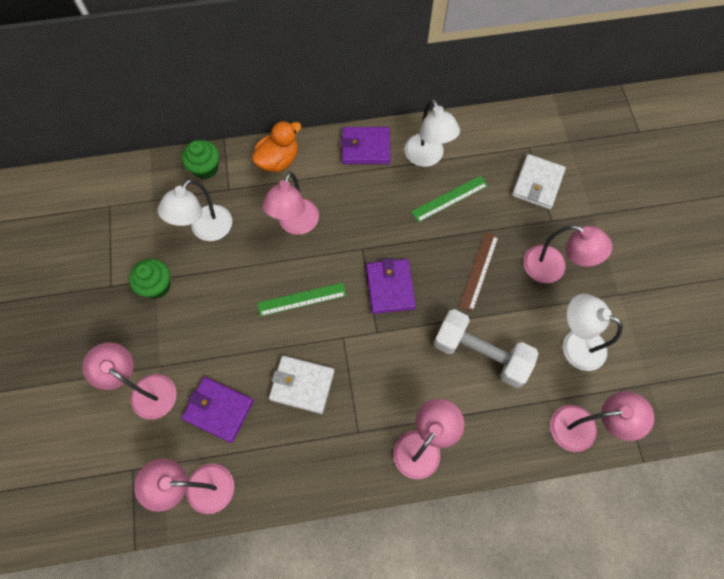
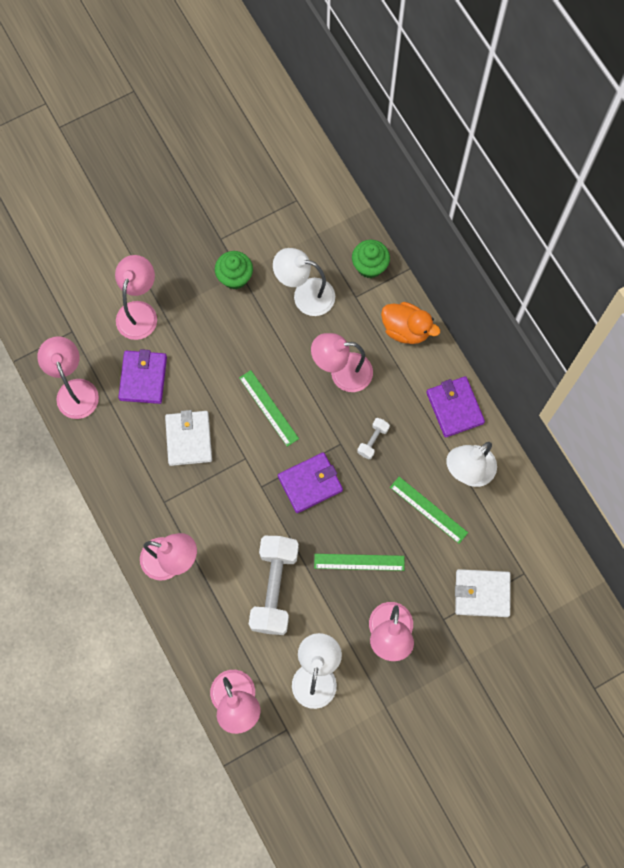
camera: 70 degrees right, 5 degrees up
brown ruler [459,232,499,312] -> green ruler [314,554,404,571]
none -> white dumbbell [357,418,390,460]

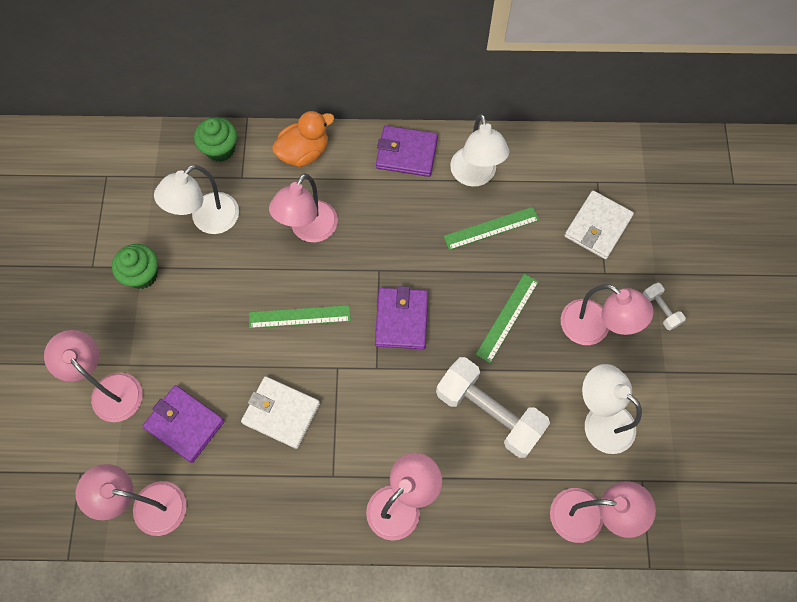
camera: 60 degrees left, 5 degrees down
white dumbbell [357,418,390,460] -> white dumbbell moved to [643,283,686,330]

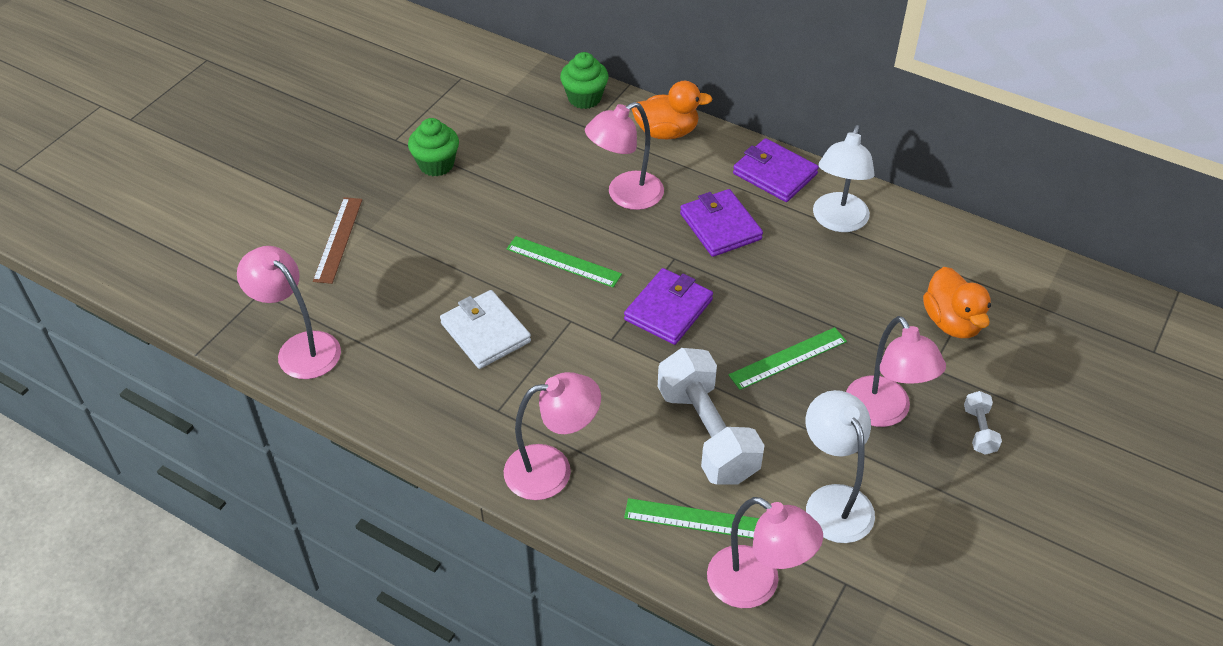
camera: 30 degrees right, 20 degrees down
pink lamp [44,330,142,422] -> brown ruler [313,197,362,284]
purple wallet [142,385,224,463] -> purple wallet moved to [680,189,763,257]
white lamp [154,164,239,234] -> none
green ruler [443,207,539,250] -> green ruler moved to [624,498,759,539]
white wallet [564,191,634,259] -> orange duck [923,267,991,338]

